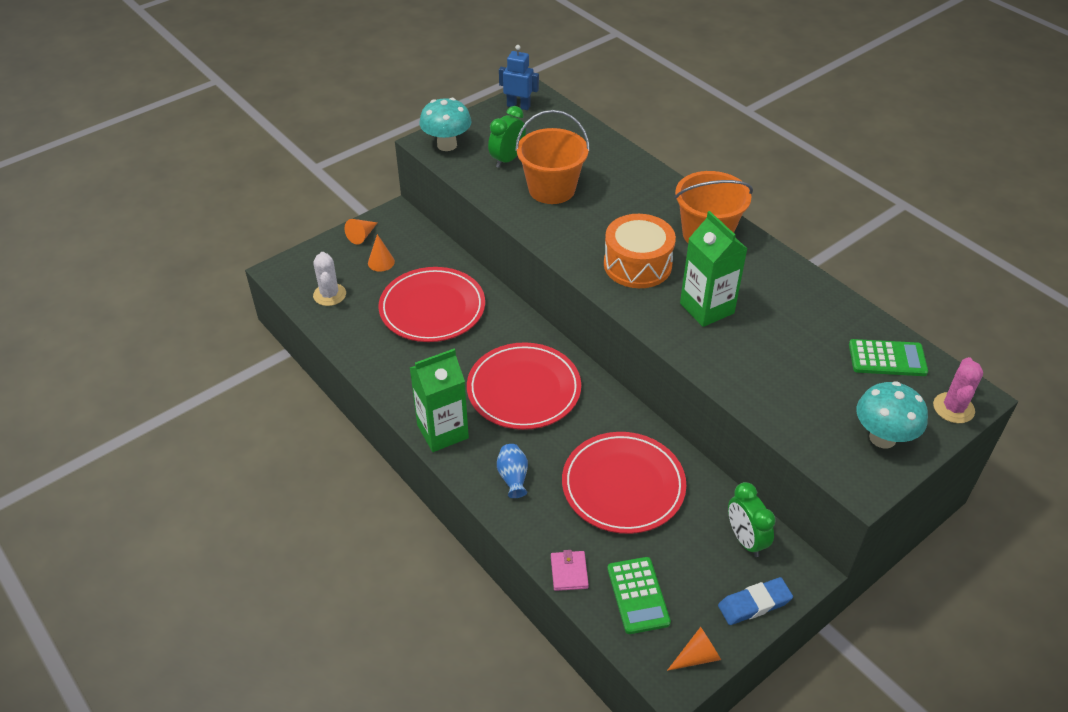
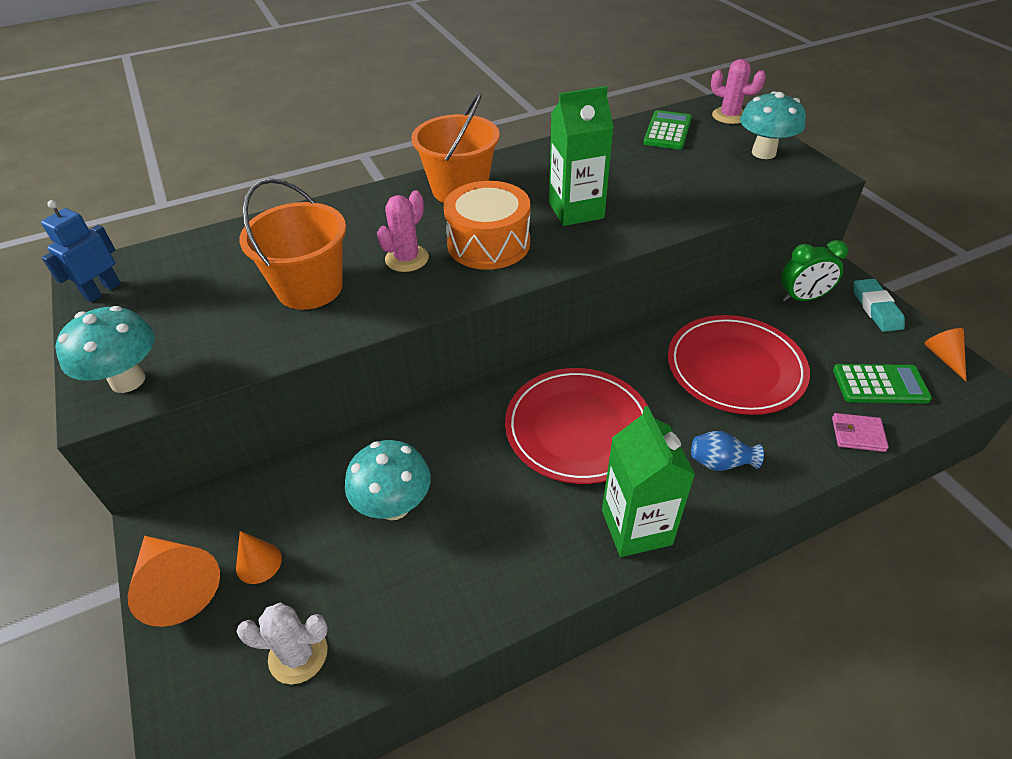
camera: 75 degrees left, 0 degrees up
orange cone [344,219,378,245] -> orange cone [128,536,220,627], size x1.78
red plate [379,267,485,342] -> turquoise mushroom [345,440,431,520]
green clock [488,106,526,168] -> none
blue eraser [718,577,793,625] -> turquoise eraser [854,279,905,332]
none -> pink cactus [377,190,429,272]

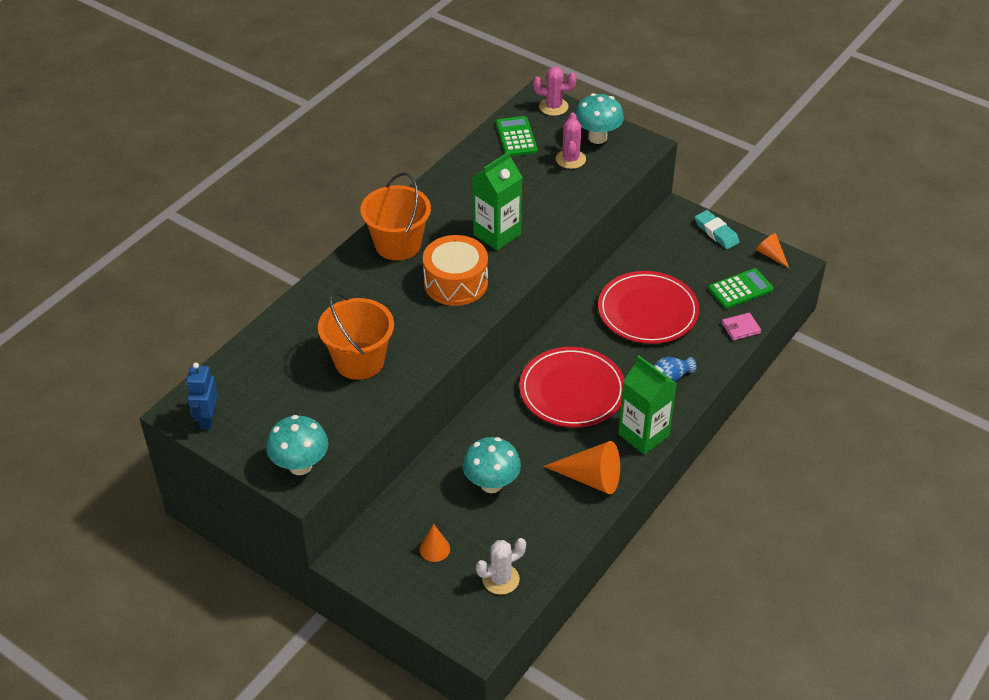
camera: 30 degrees left, 0 degrees up
orange cone [128,536,220,627] -> orange cone moved to [543,441,620,494]
pink cactus [377,190,429,272] -> pink cactus moved to [556,113,586,169]
green clock [781,240,848,301] -> none

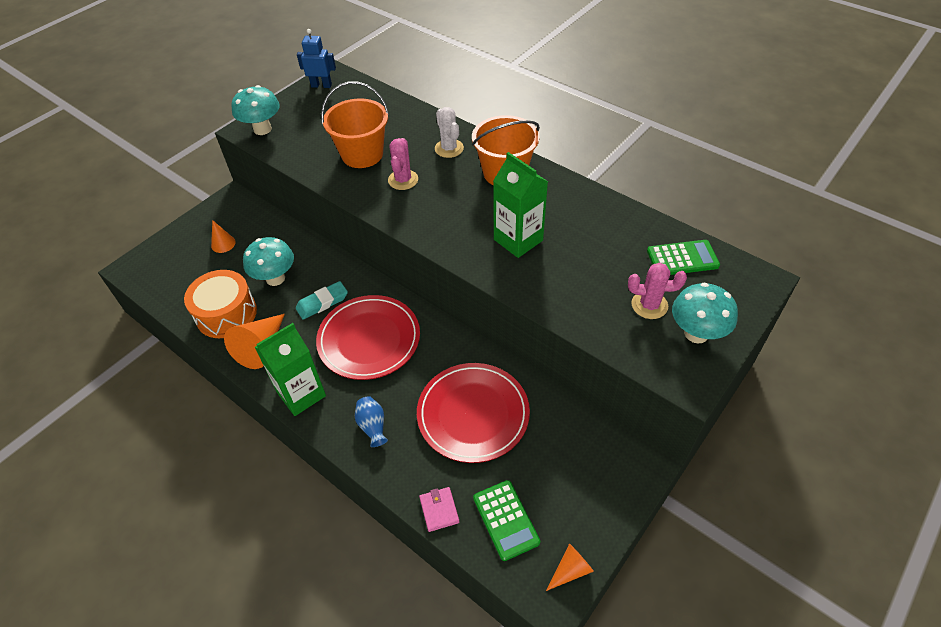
camera: 95 degrees right, 5 degrees up
orange drum [423,235,488,306] -> orange drum moved to [184,270,257,338]
white cactus [476,538,526,595] -> white cactus moved to [435,107,464,158]
pink cactus [533,66,577,116] -> pink cactus moved to [388,138,418,190]
turquoise eraser [695,210,740,249] -> turquoise eraser moved to [296,281,348,319]

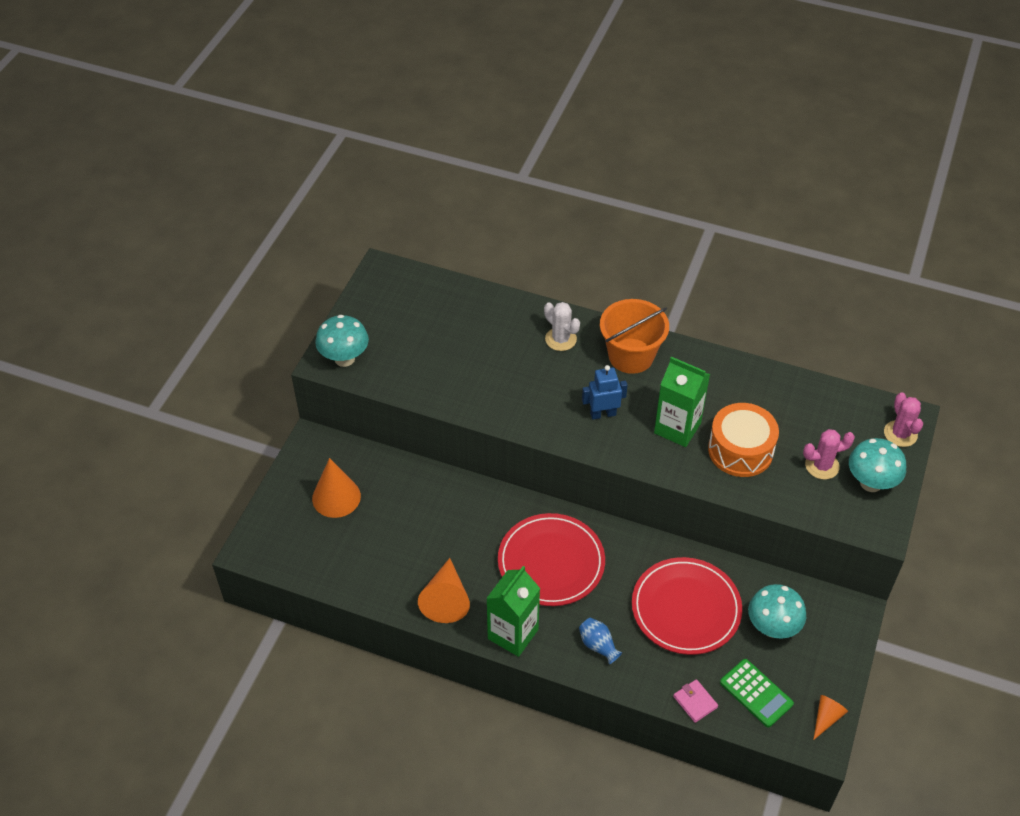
camera: 20 degrees left, 0 degrees up
orange drum [184,270,257,338] -> orange drum moved to [708,403,779,477]
orange cone [211,220,236,253] -> orange cone [312,458,361,518], size x1.78
turquoise mushroom [243,237,294,286] -> turquoise mushroom moved to [748,584,806,639]
turquoise eraser [296,281,348,319] -> none
blue robot [297,29,336,88] -> blue robot moved to [582,365,628,420]
orange bucket [321,81,389,168] -> none
pink cactus [388,138,418,190] -> pink cactus moved to [884,392,923,447]
green calculator [647,240,720,275] -> none

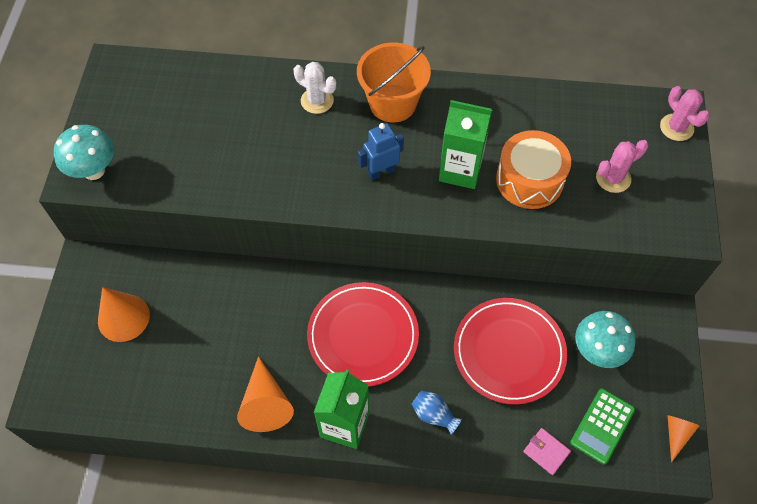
camera: 15 degrees left, 10 degrees up
green calculator [720,659,794,728] -> green calculator turned 90 degrees clockwise [570,389,635,465]
turquoise mushroom [849,438,906,492] -> none

